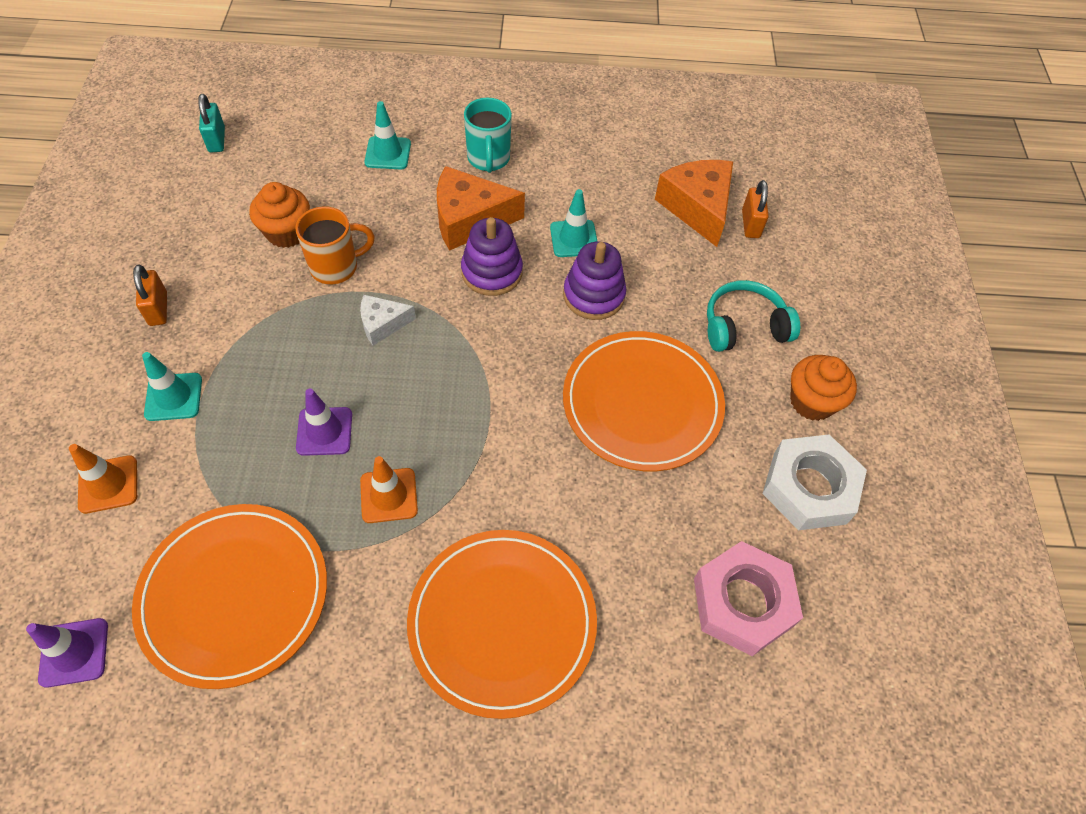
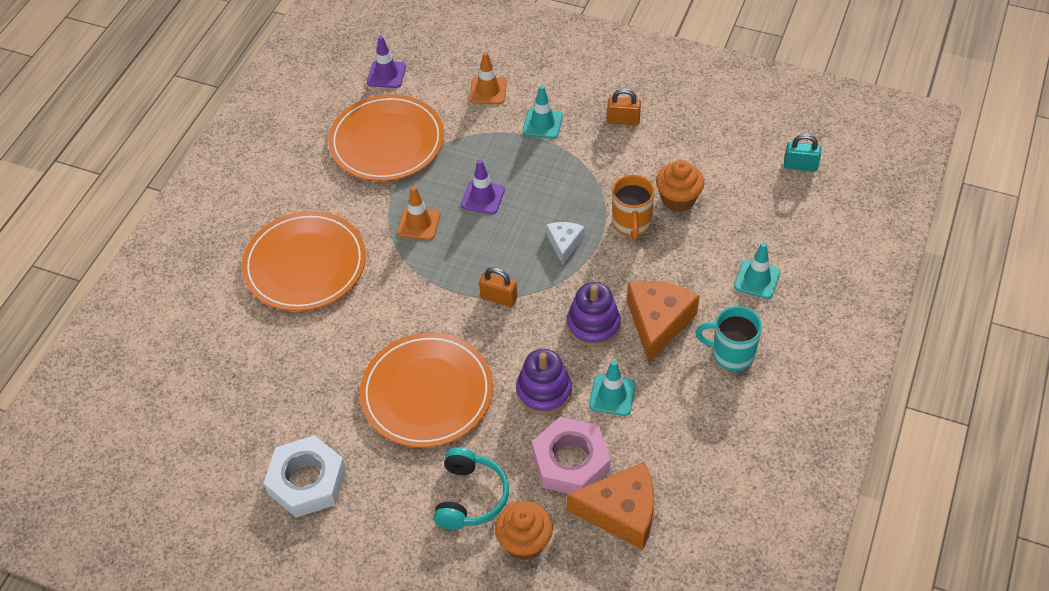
camera: 115 degrees right, 5 degrees down
pink nut [694,541,803,656] -> pink nut moved to [532,417,611,494]
orange padlock [742,180,769,238] -> orange padlock moved to [479,267,517,307]
orange cupcake [790,355,857,421] -> orange cupcake moved to [495,501,553,560]

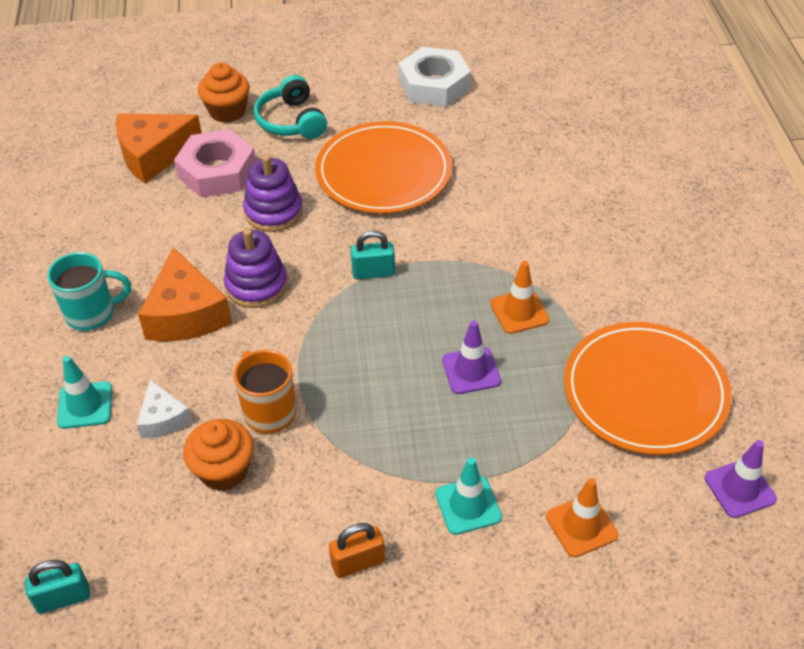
camera: 150 degrees right, 5 degrees down
orange plate [242,211,366,311] -> none
orange padlock [479,267,517,307] -> turquoise padlock [351,231,395,279]
white cheese [546,222,585,265] -> white cheese moved to [137,380,192,438]
turquoise traffic cone [589,360,636,416] -> none

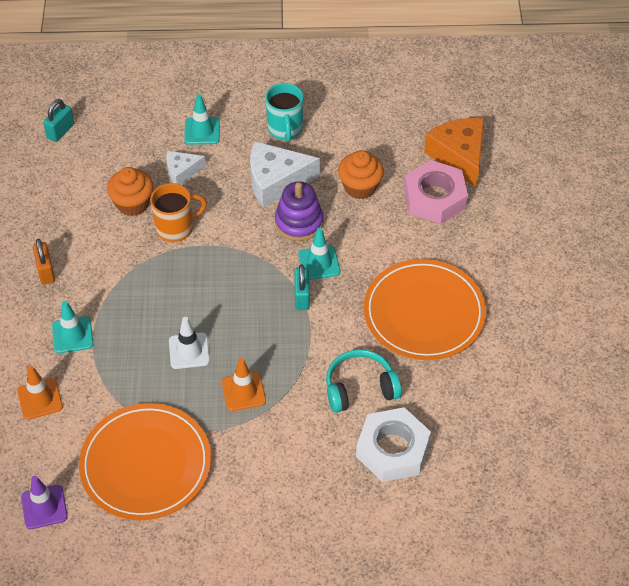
camera: 95 degrees right, 5 degrees up
turquoise padlock [25,560,90,614] -> turquoise padlock turned 45 degrees clockwise [43,99,74,142]
orange cheese [138,247,232,342] -> white cheese [250,141,320,208]
orange cupcake [198,62,250,123] -> orange cupcake moved to [338,150,384,199]
purple stacking toy [243,155,303,232] -> none
turquoise headphones [254,75,327,139] -> turquoise headphones moved to [326,349,402,413]
white nut [398,47,471,107] -> white nut moved to [356,407,431,482]
purple traffic cone [442,320,501,394] -> white traffic cone [169,317,210,369]
none -> turquoise traffic cone [299,228,340,280]

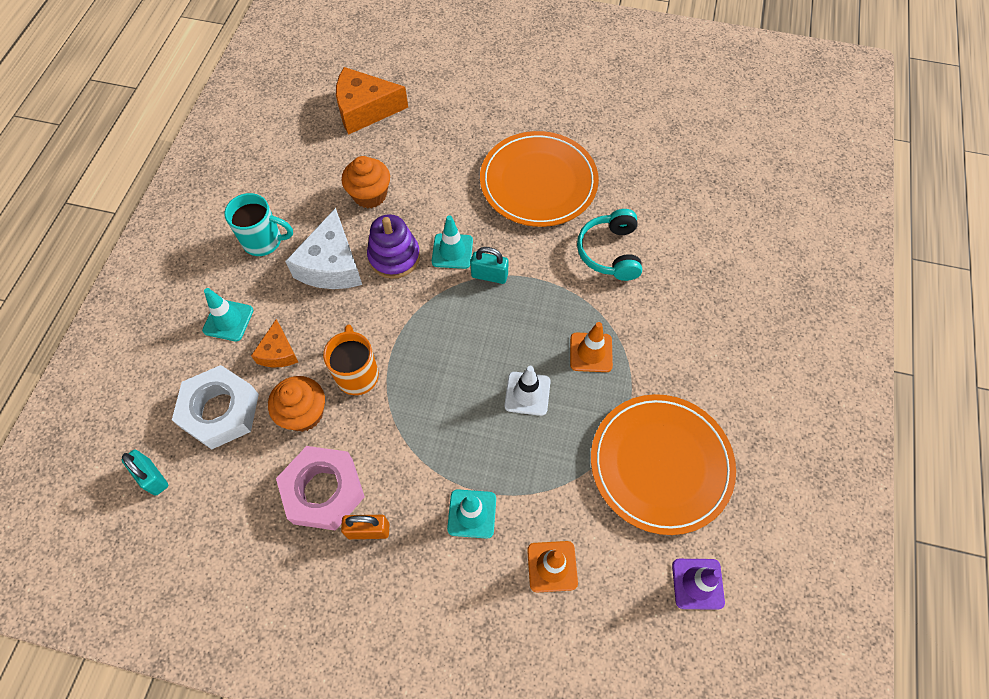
camera: 75 degrees left, 10 degrees up
white cheese [166,151,206,185] -> orange cheese [251,319,298,367]
white nut [356,407,431,482] -> white nut moved to [172,365,259,450]
pink nut [404,160,468,224] -> pink nut moved to [276,446,365,531]

